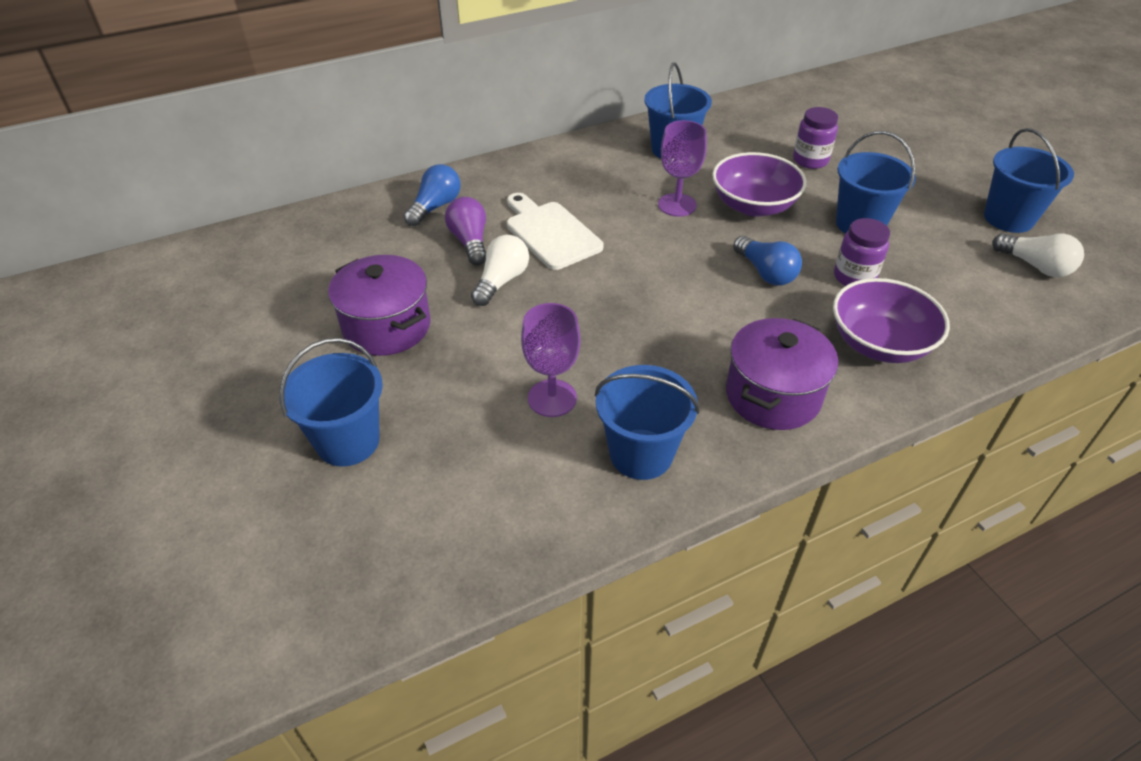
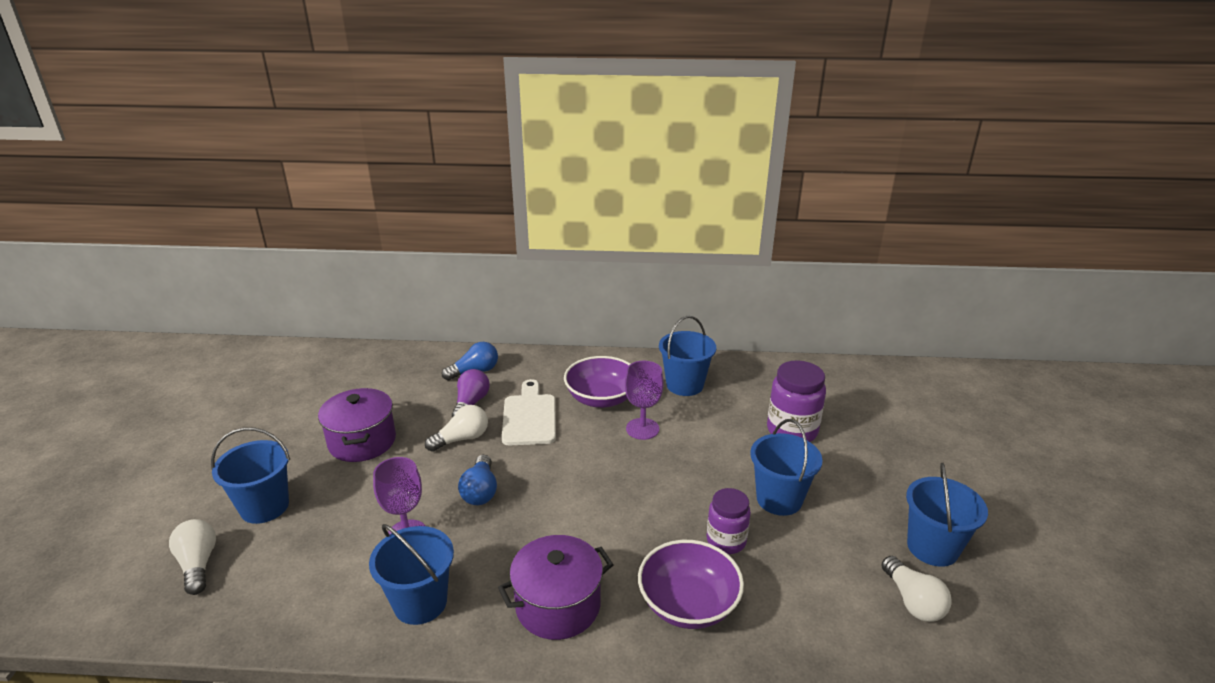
camera: 30 degrees right, 15 degrees down
purple bowl [712,152,807,217] -> purple bowl moved to [564,356,630,408]
blue light bulb [733,236,802,286] -> blue light bulb moved to [458,455,497,505]
purple jar [793,107,838,169] -> purple jar [767,361,826,442], size x1.52
none -> white light bulb [169,519,216,595]

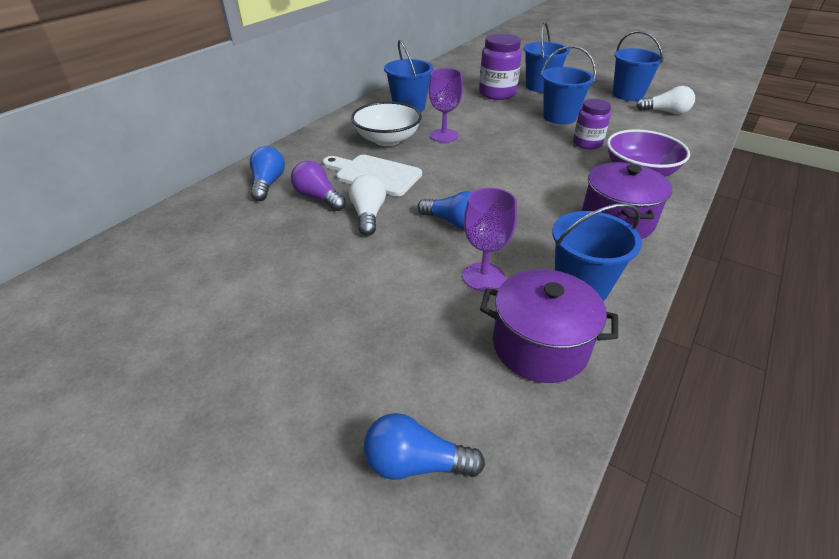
camera: 60 degrees left, 10 degrees up
white light bulb [169,519,216,595] -> blue light bulb [364,413,485,480]
blue bucket [211,427,290,524] -> blue bucket moved to [524,22,570,93]
purple pot [318,388,396,462] -> purple pot moved to [480,269,618,383]
purple bowl [564,356,630,408] -> white bowl [351,102,422,146]

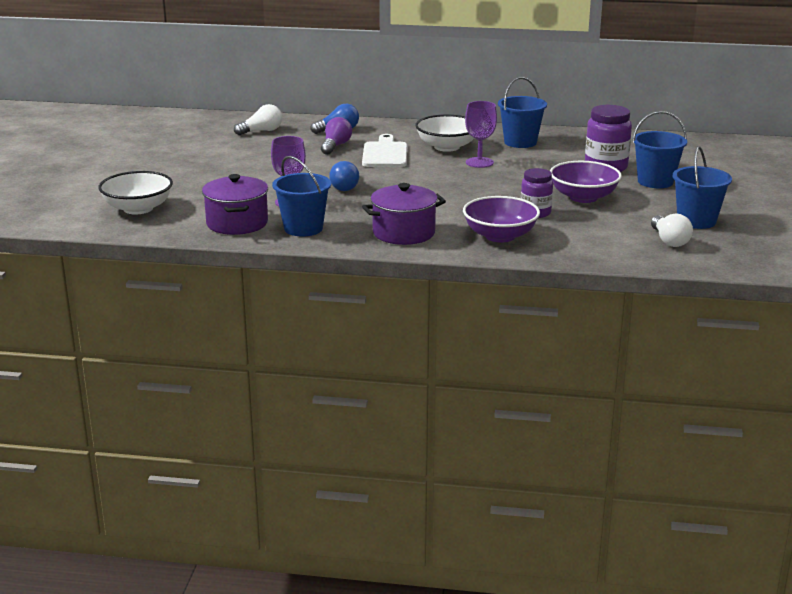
camera: 65 degrees right, 15 degrees down
white light bulb [349,174,386,236] -> white light bulb moved to [234,104,282,135]
blue light bulb [364,413,485,480] -> white bowl [98,171,173,215]
blue bucket [541,46,596,124] -> purple bowl [550,161,622,203]

